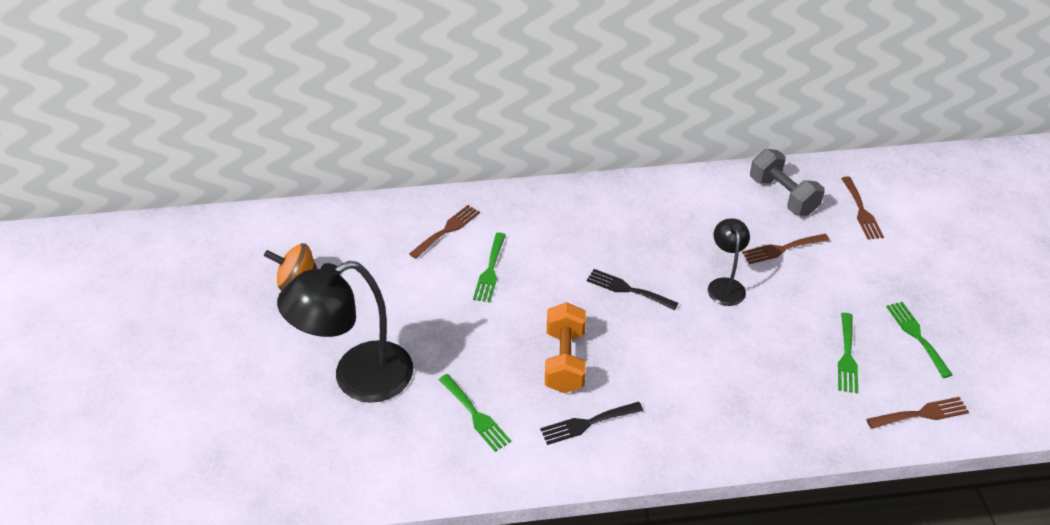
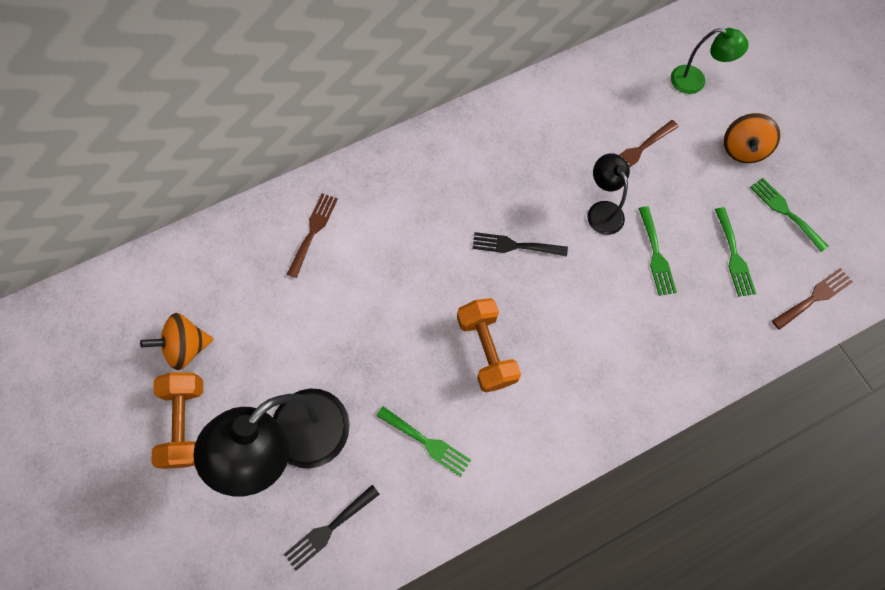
camera: 20 degrees left, 25 degrees up
green fork [473,233,506,302] -> green fork moved to [638,206,677,296]
black fork [540,402,643,445] -> black fork moved to [284,485,380,571]
grey dumbbell [750,149,825,216] -> none
brown fork [841,176,884,239] -> green lamp [671,28,749,94]
none -> orange dumbbell [151,372,203,469]
none -> orange spinning top [724,113,781,163]

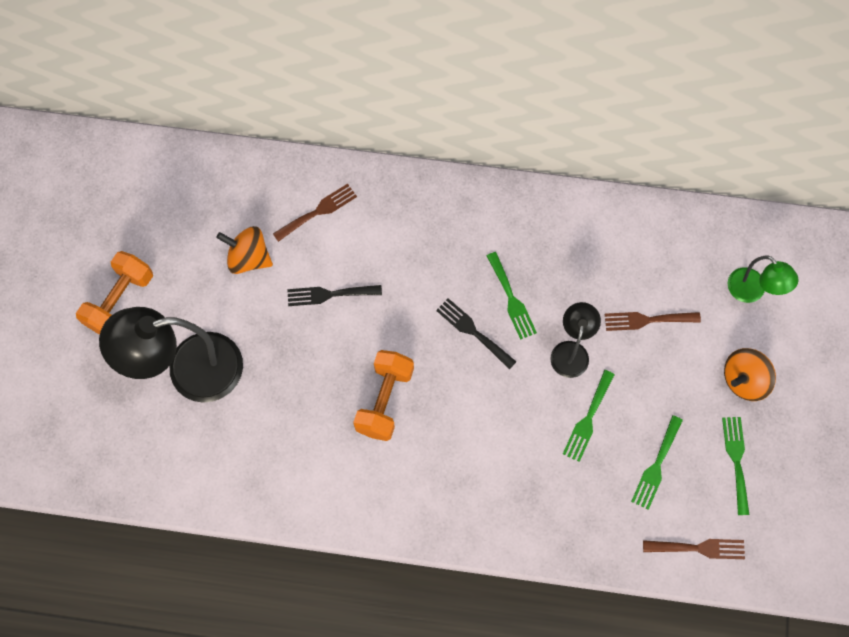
camera: 35 degrees right, 0 degrees up
orange spinning top [140,313,214,370] -> orange spinning top moved to [216,226,273,274]
black fork [284,485,380,571] -> black fork moved to [287,285,382,306]
green fork [377,406,471,477] -> green fork moved to [487,252,537,340]

